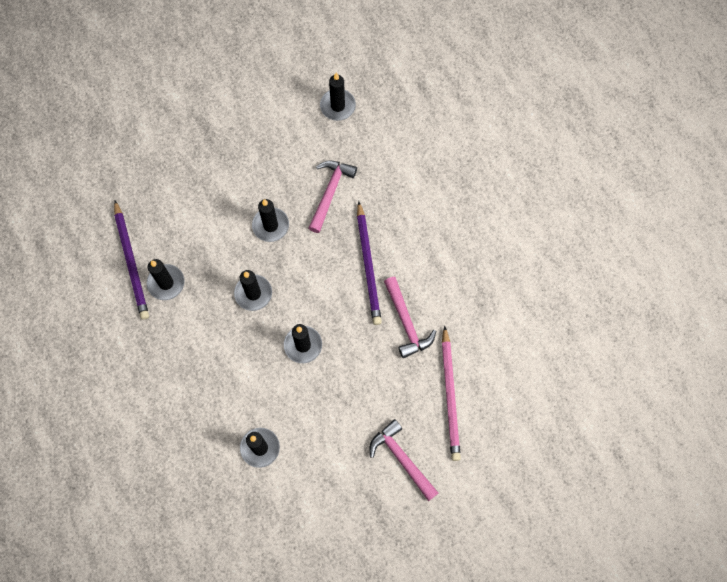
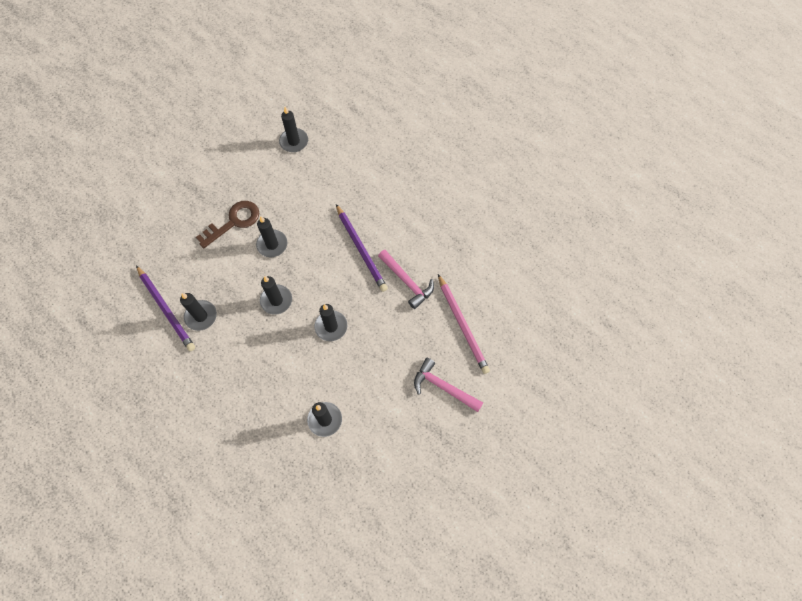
camera: 20 degrees left, 5 degrees down
pink hammer [309,161,357,233] -> none
none -> brown key [196,201,259,248]

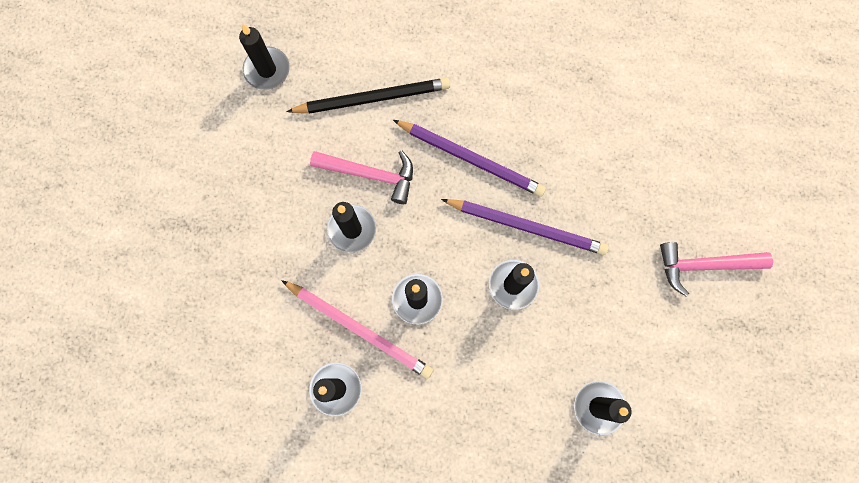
camera: 35 degrees left, 10 degrees up
purple pencil [136,265,195,351] -> purple pencil moved to [441,199,609,255]
brown key [196,201,259,248] -> none
pink hammer [378,250,434,309] -> pink hammer moved to [310,150,413,204]
pink pencil [438,274,490,374] -> pink pencil moved to [281,280,433,379]
none -> black pencil [286,78,450,114]

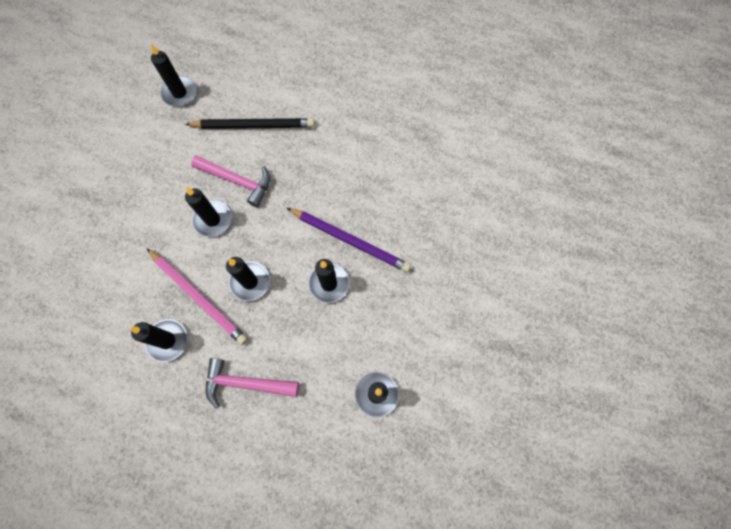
camera: 10 degrees right, 5 degrees down
purple pencil [393,120,546,197] -> none
pink hammer [660,242,773,296] -> pink hammer moved to [206,358,299,409]

